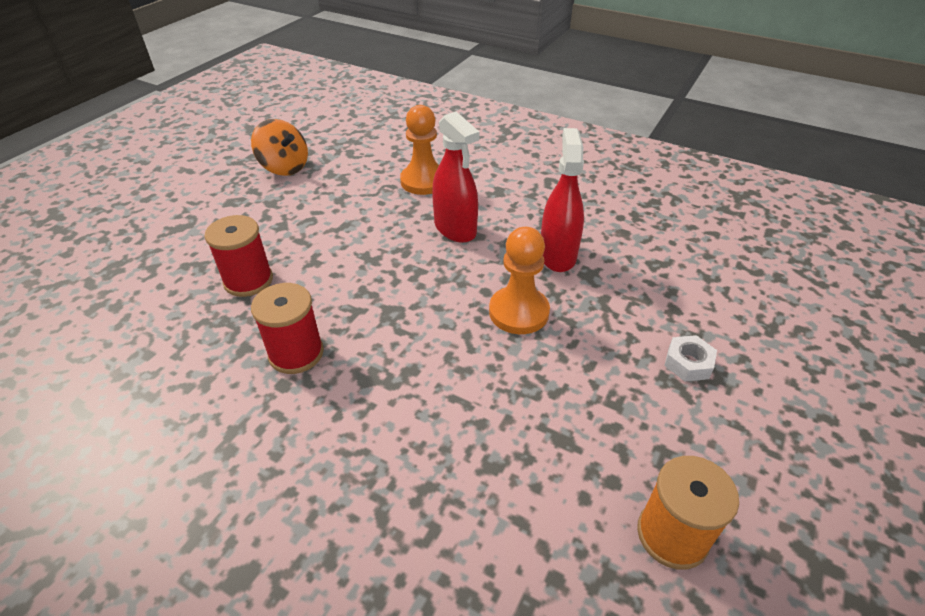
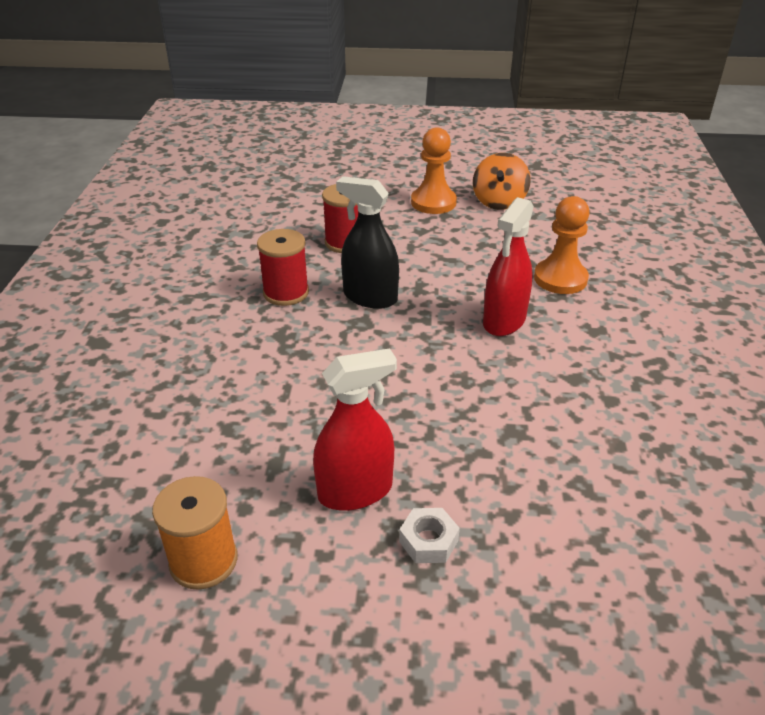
camera: 65 degrees right, 5 degrees down
orange pawn [489,227,550,334] -> orange pawn moved to [411,127,457,214]
red spray bottle [541,128,584,272] -> red spray bottle moved to [313,348,397,511]
none -> black spray bottle [336,176,399,309]

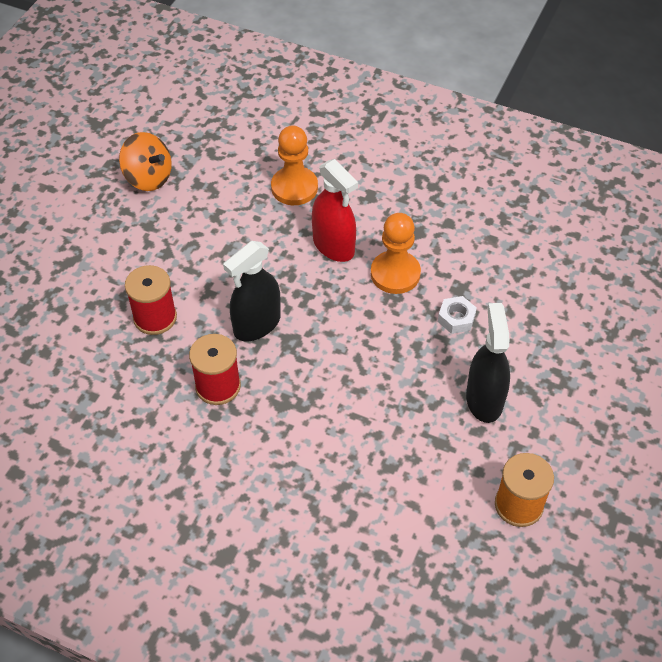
camera: 70 degrees left, 15 degrees up
red spray bottle [313,348,397,511] -> black spray bottle [466,303,510,423]
white nut [399,508,460,563] -> white nut moved to [438,296,477,334]
orange pawn [411,127,457,214] -> orange pawn moved to [371,213,421,294]

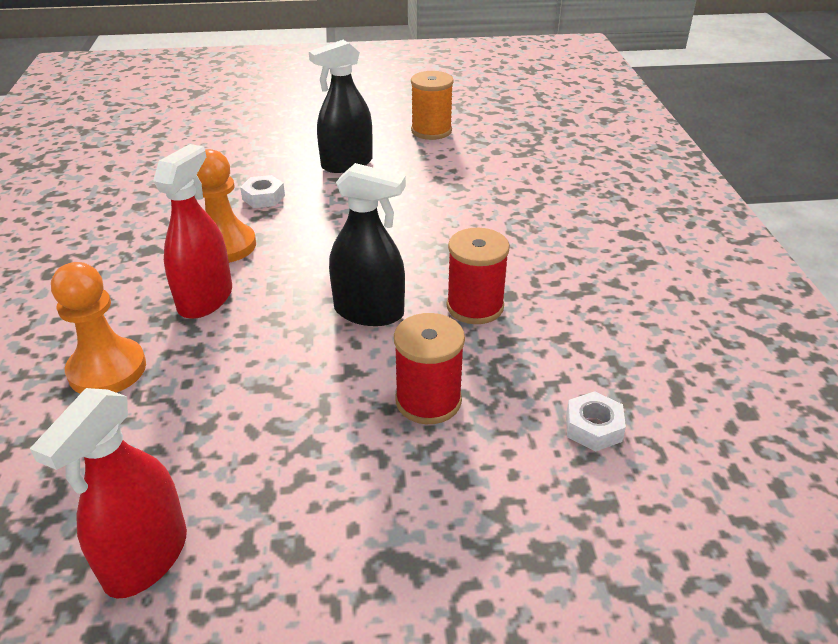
camera: 120 degrees left, 15 degrees down
orange spinning top [119,132,172,191] -> red spray bottle [30,388,187,599]
none -> white nut [566,391,626,452]

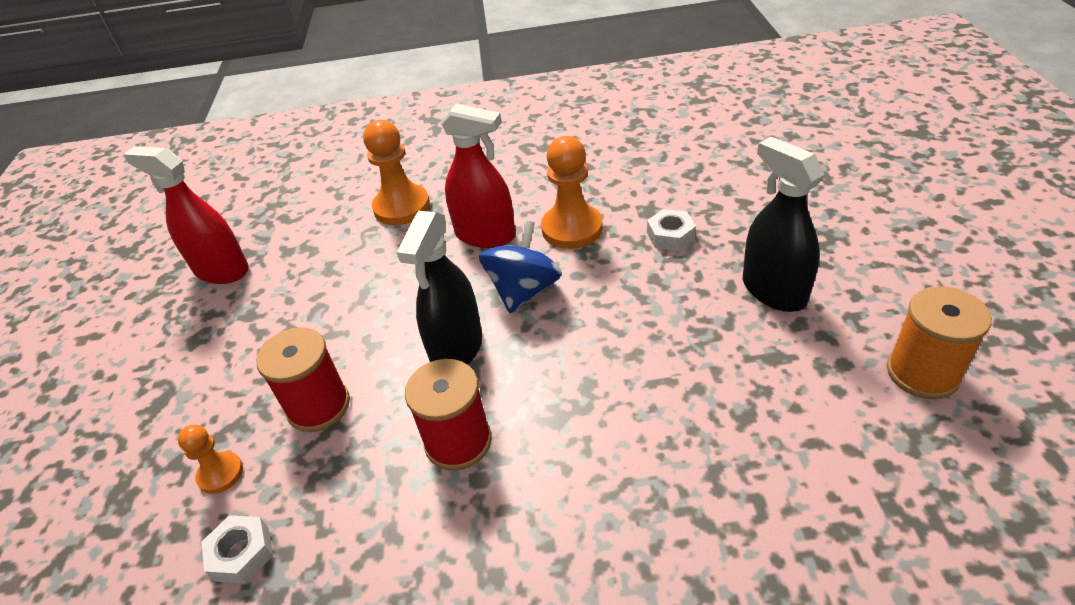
camera: 95 degrees right, 5 degrees up
none -> orange pawn [178,425,243,494]
none -> blue spinning top [479,221,562,313]

